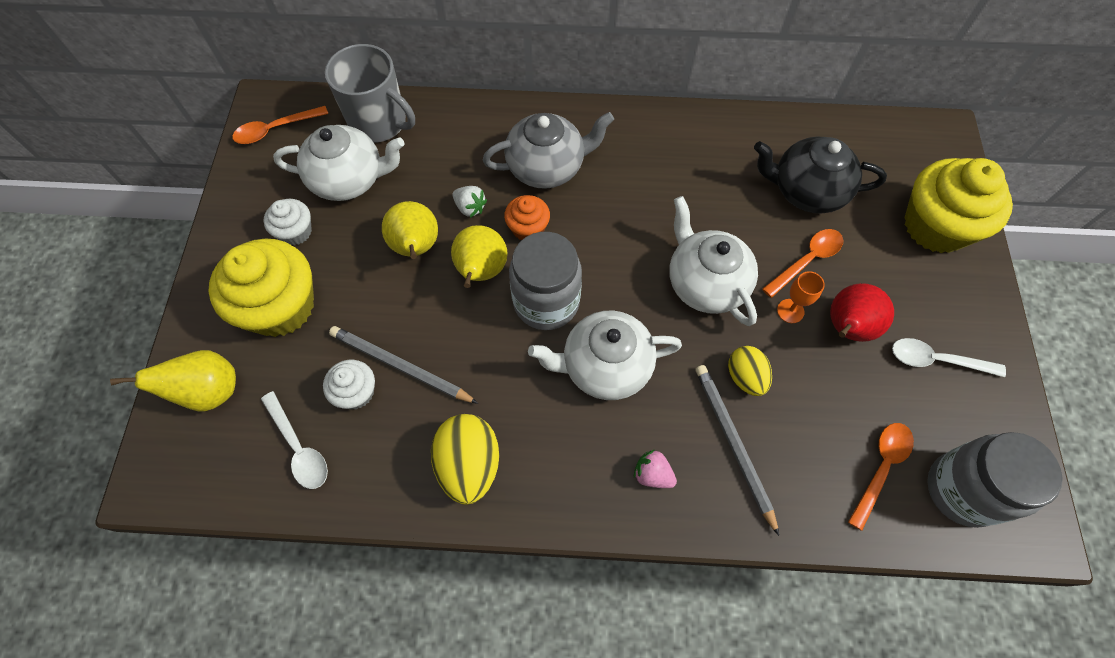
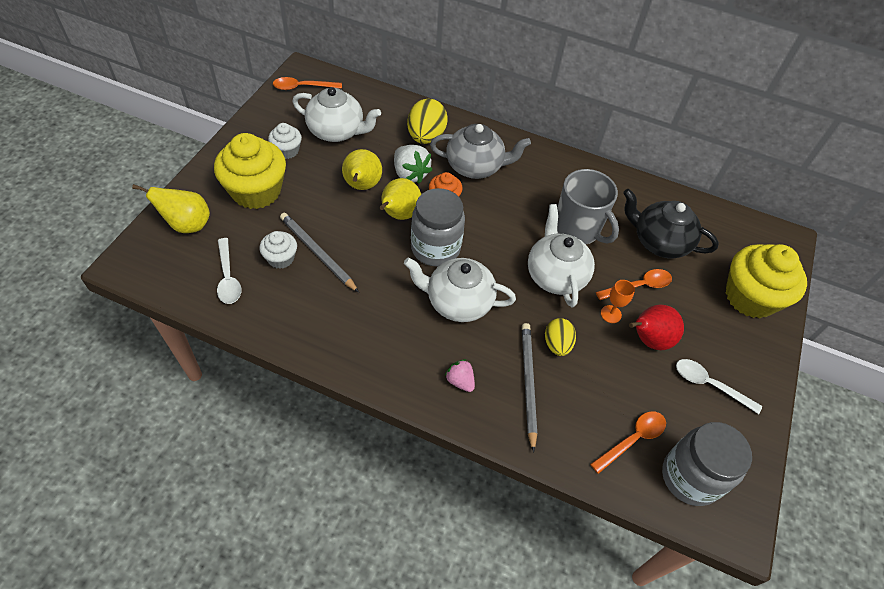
camera: 15 degrees right, 10 degrees down
grey mug [325,44,415,143] -> grey mug moved to [557,169,619,244]
yellow egg [431,414,499,504] -> yellow egg moved to [407,99,447,144]
white strawberry [453,186,487,218] -> white strawberry [394,145,432,184], size x1.67

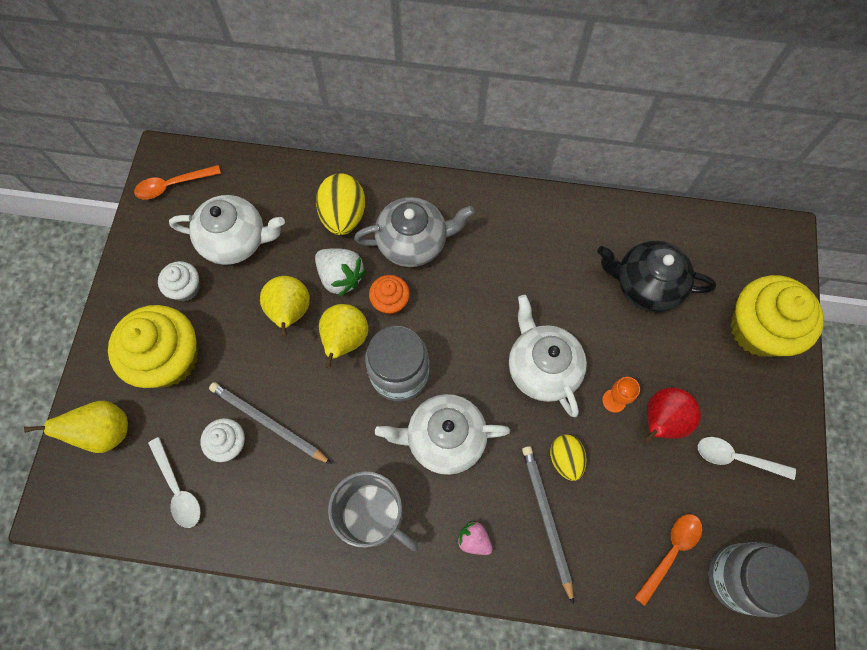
camera: 10 degrees left, 15 degrees up
grey mug [557,169,619,244] -> grey mug moved to [328,471,418,551]
orange spoon [596,269,672,300] -> none

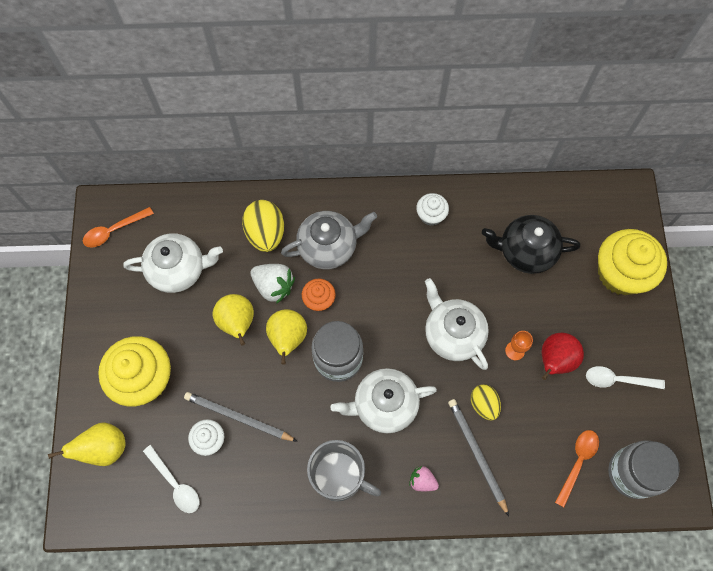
camera: 10 degrees left, 0 degrees up
white cupcake [158,261,200,301] -> white cupcake moved to [416,193,449,226]

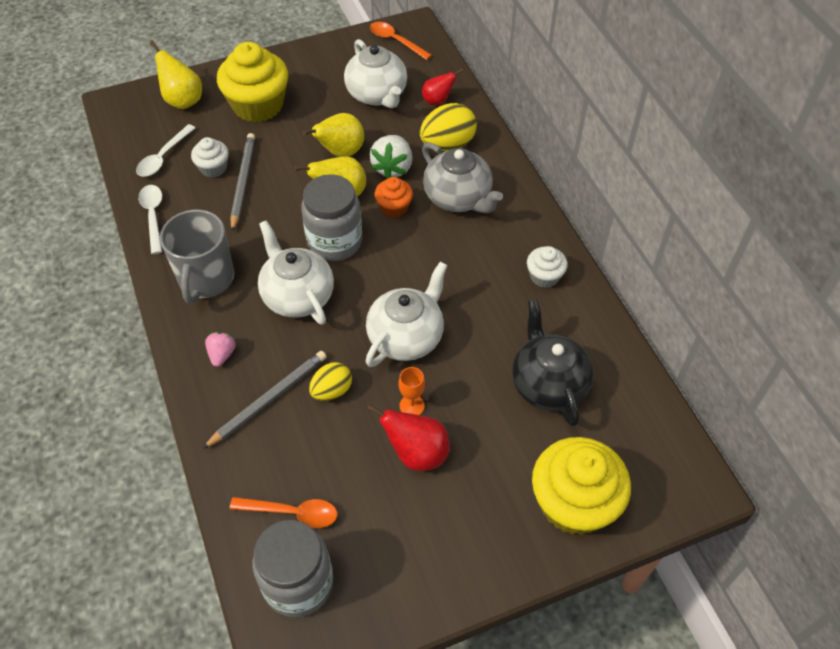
camera: 70 degrees right, 15 degrees down
white spoon [586,366,665,389] -> white spoon moved to [138,185,162,254]
none -> red pear [422,69,463,105]

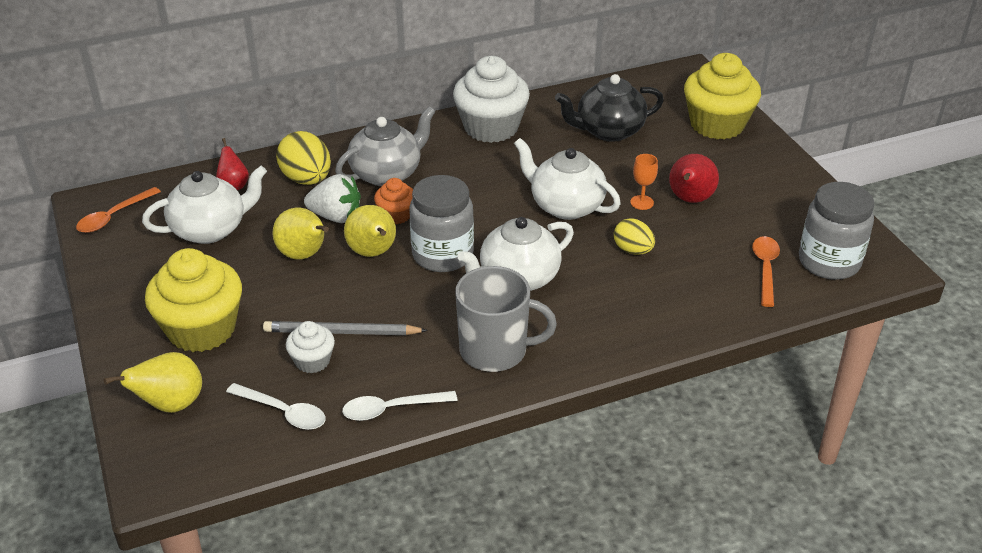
camera: 90 degrees left, 15 degrees down
grey pencil [202,351,327,449] -> none
pink strawberry [205,332,236,367] -> none
white cupcake [527,246,568,288] -> white cupcake [453,56,530,143], size x1.99

